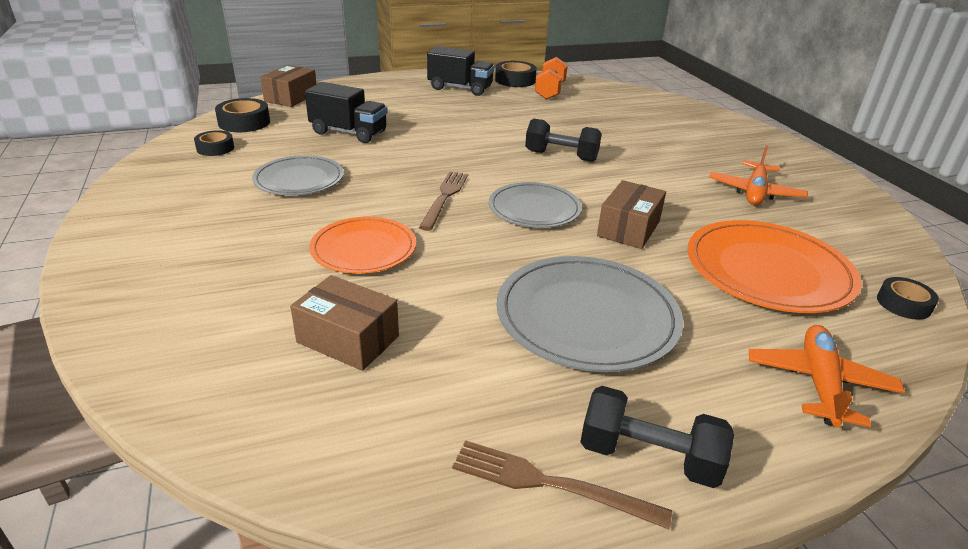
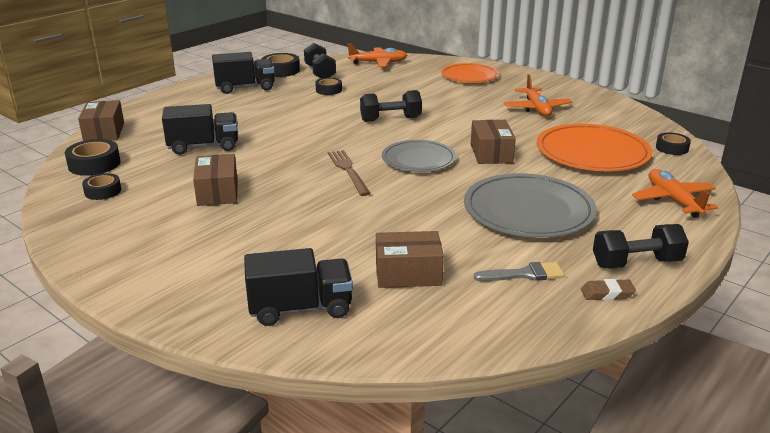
camera: 30 degrees left, 5 degrees down
grey plate [252,155,344,196] -> brown box [193,154,238,206]
orange plate [309,217,416,274] -> orange plate moved to [441,63,499,83]
brown fork [452,440,672,529] -> brown eraser [581,279,636,300]
orange dumbbell [535,57,568,100] -> black dumbbell [304,43,336,78]
none -> black truck [244,248,353,326]
none -> black tape [315,78,342,95]
none -> orange plane [348,44,407,67]
none -> grey brush [474,262,565,281]

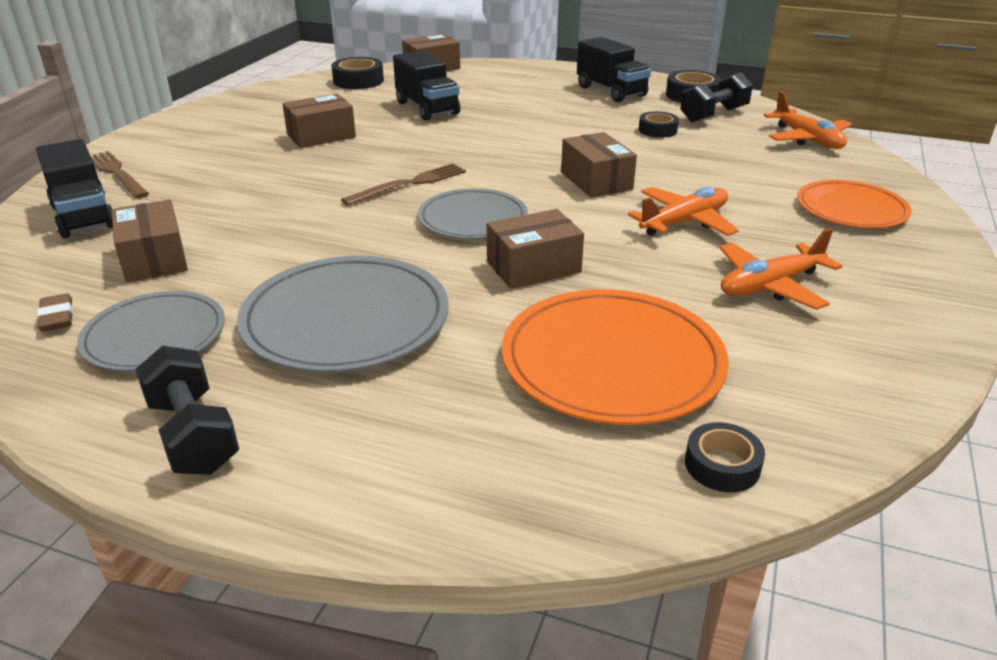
camera: 70 degrees right, 5 degrees up
black tape [82,173,121,200] -> none
black dumbbell [360,90,422,122] -> brown box [561,132,637,198]
grey brush [474,262,565,281] -> grey plate [77,291,225,371]
brown eraser [581,279,636,300] -> brown eraser moved to [37,293,73,332]
orange plane [632,169,718,218] -> orange plane moved to [628,187,739,236]
none -> brown fork [91,151,149,198]

